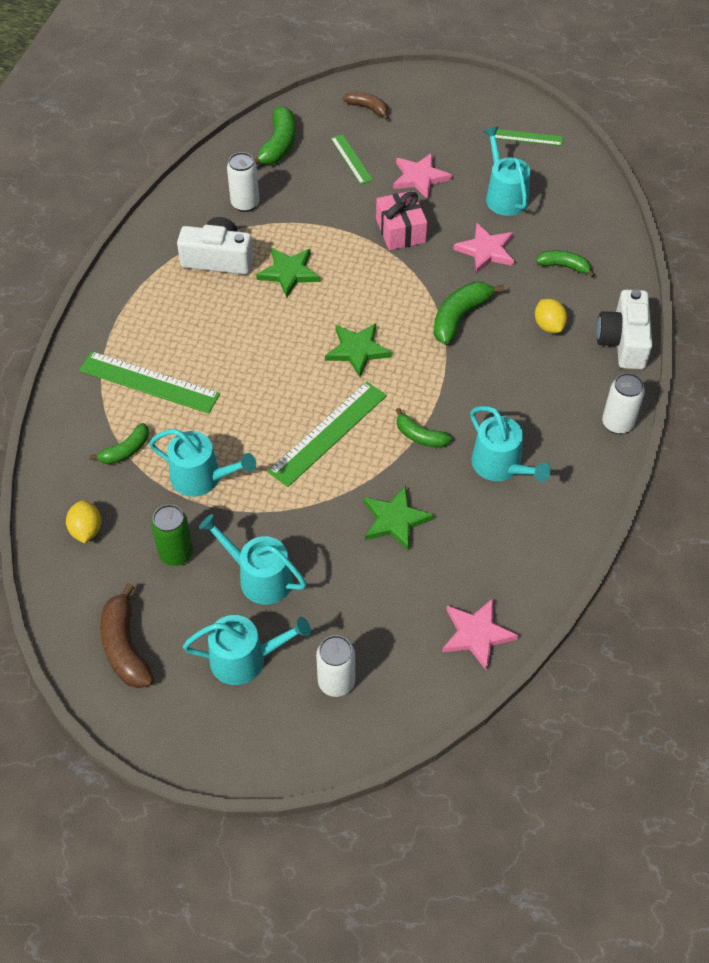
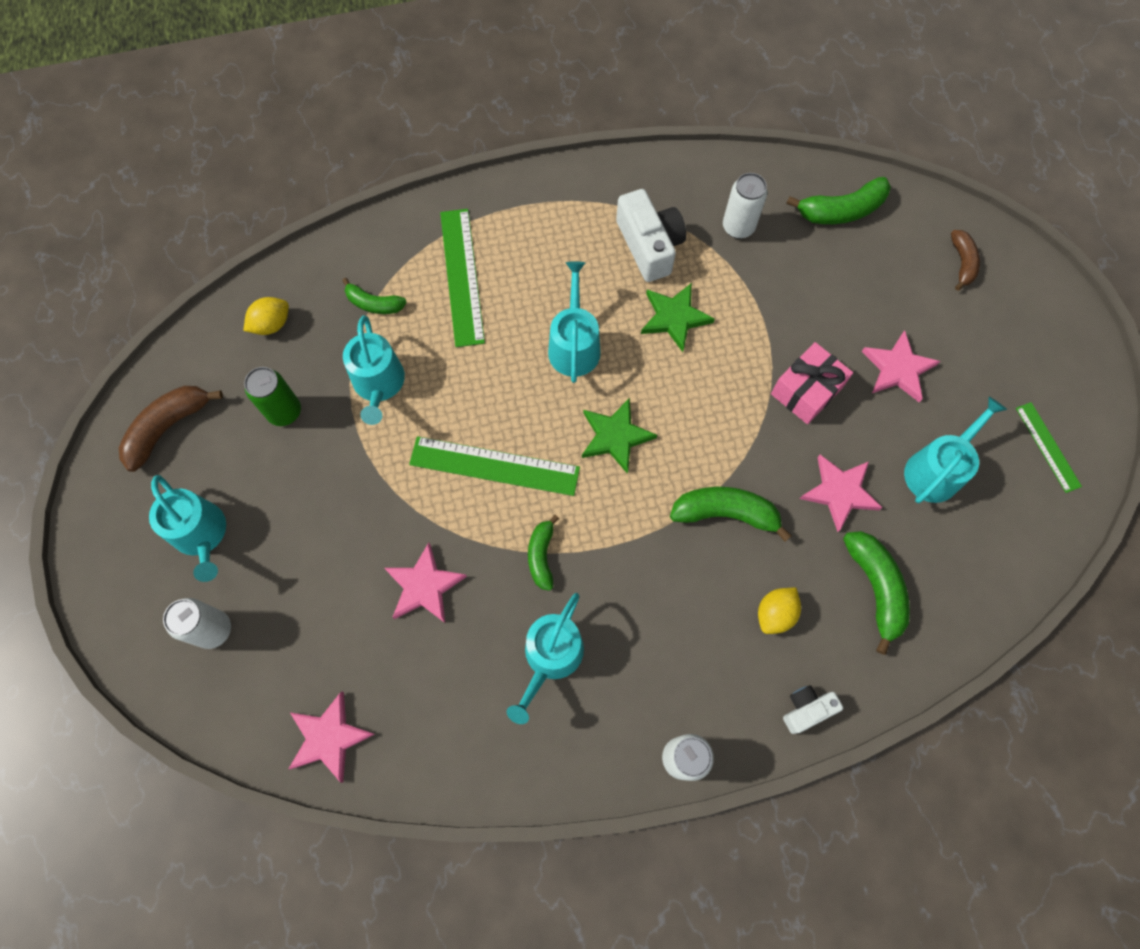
camera: 60 degrees right, 15 degrees up
turquoise watering can [199,514,306,605] -> turquoise watering can moved to [548,261,601,383]
green ruler [331,134,373,184] -> none
green star [364,485,434,551] -> pink star [384,543,467,623]
green banana [536,250,595,277] -> green banana [843,531,910,655], size x1.58
white camera [597,290,653,369] -> white camera [783,685,843,734], size x0.56

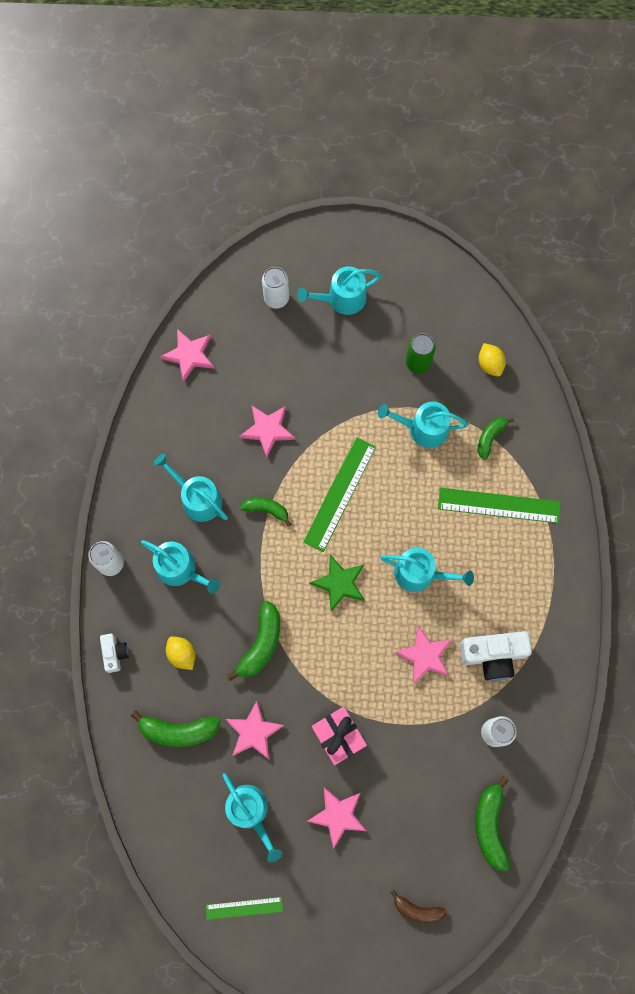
camera: 105 degrees right, 5 degrees up
brown banana [119,386,223,472] -> none
green star [641,283,715,352] -> pink star [395,625,452,684]
none -> turquoise watering can [141,540,220,594]

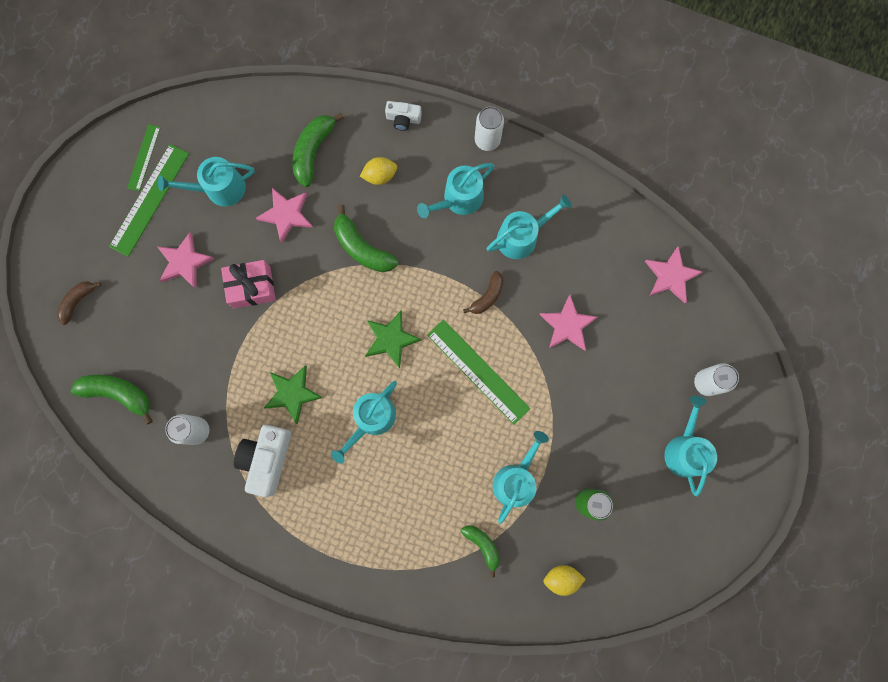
camera: 110 degrees right, 5 degrees up
green banana [240,497,291,526] -> brown banana [463,271,503,314]
pink star [395,625,452,684] -> green star [264,365,323,424]
green ruler [438,488,561,523] -> green ruler moved to [109,144,189,257]

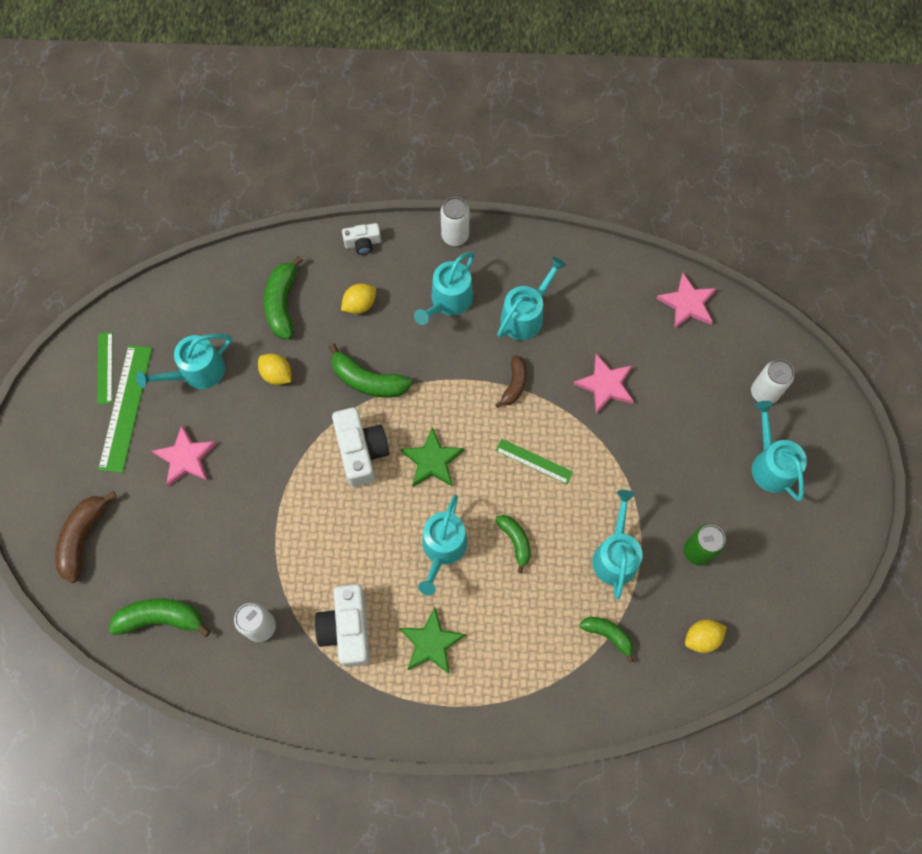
camera: 20 degrees left, 10 degrees down
brown banana [57,282,102,325] -> brown banana [55,491,117,583], size x1.58
pink gift [221,260,276,309] -> none
pink star [256,188,313,243] -> yellow lemon [258,354,291,385]
green star [264,365,323,424] -> green star moved to [399,607,466,674]
green ruler [427,319,531,425] -> green ruler [496,439,573,484], size x0.58
none -> white camera [332,407,389,487]
none -> green banana [495,515,531,573]

